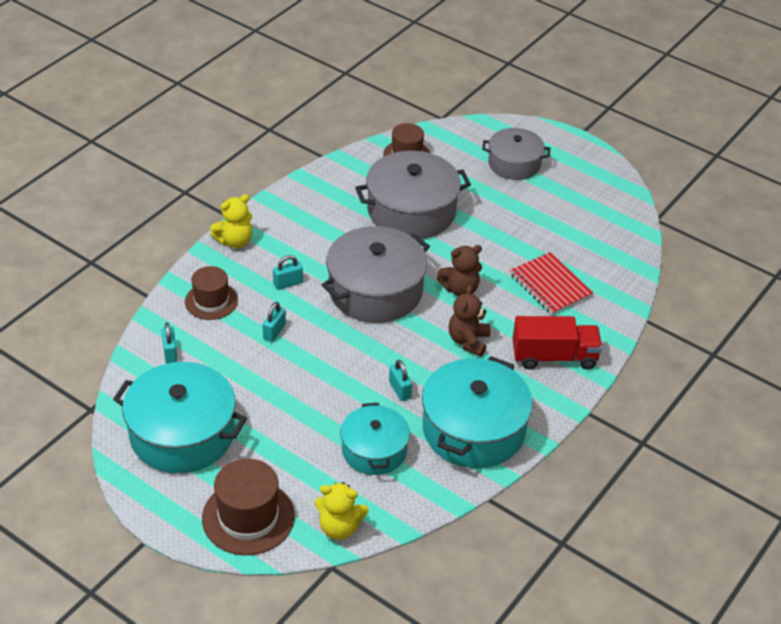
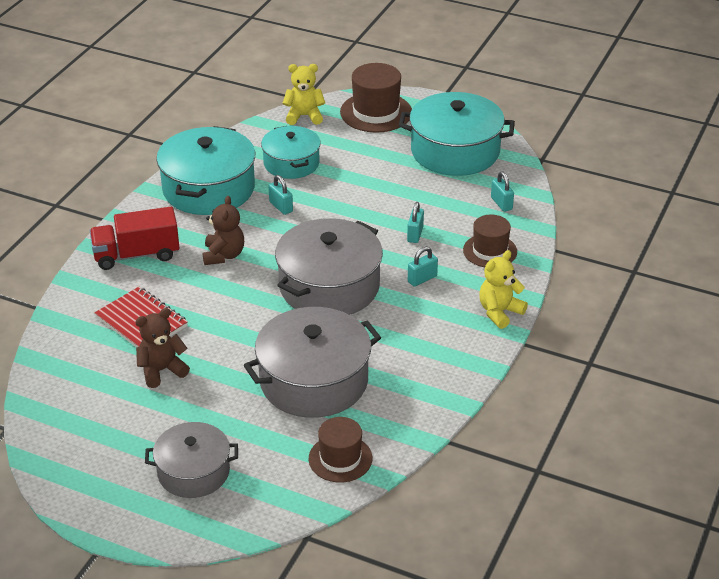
camera: 170 degrees right, 5 degrees down
brown teddy bear [437,245,482,296] -> brown teddy bear moved to [135,308,190,388]

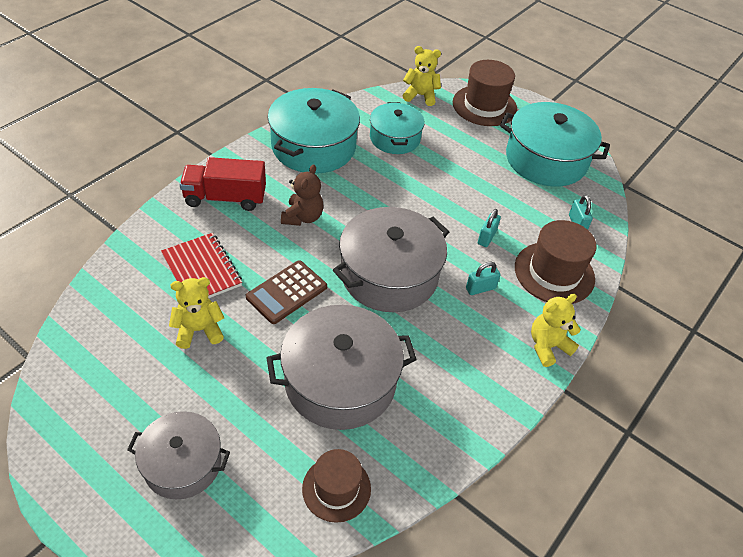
camera: 10 degrees right, 10 degrees up
brown teddy bear [135,308,190,388] -> yellow teddy bear [169,277,224,349]
turquoise padlock [269,175,293,215] -> none
brown hat [463,215,517,267] -> brown hat [515,220,597,304], size x1.51
none -> brown calculator [246,260,327,324]

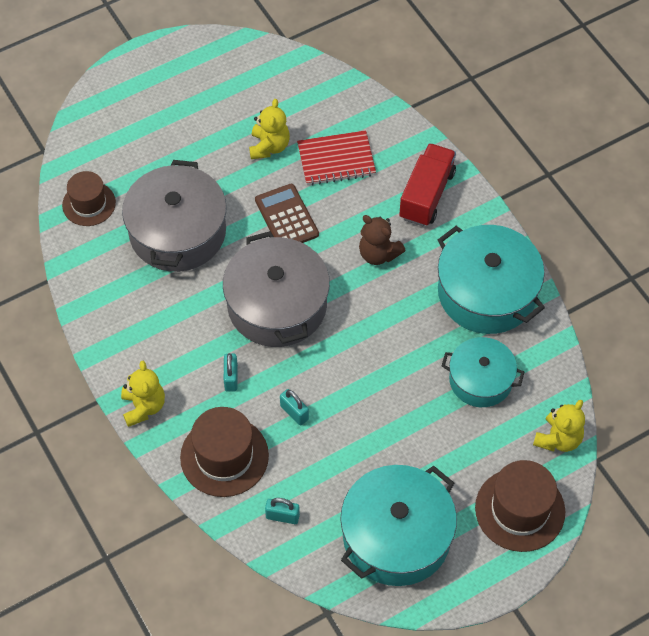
camera: 115 degrees right, 10 degrees up
grey pot [127,411,230,499] -> none

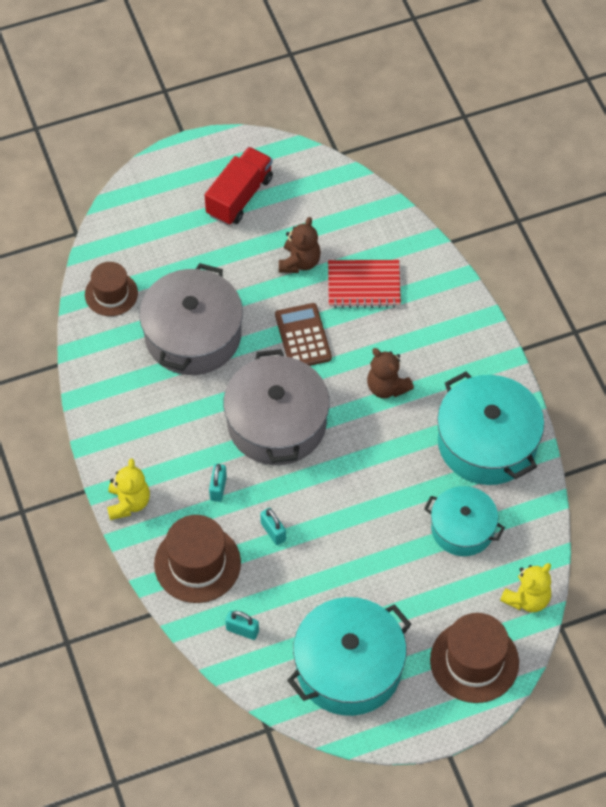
camera: 10 degrees right, 0 degrees up
yellow teddy bear [249,99,290,159] -> brown teddy bear [279,217,321,273]
red truck [399,143,456,227] -> red truck moved to [205,147,273,225]

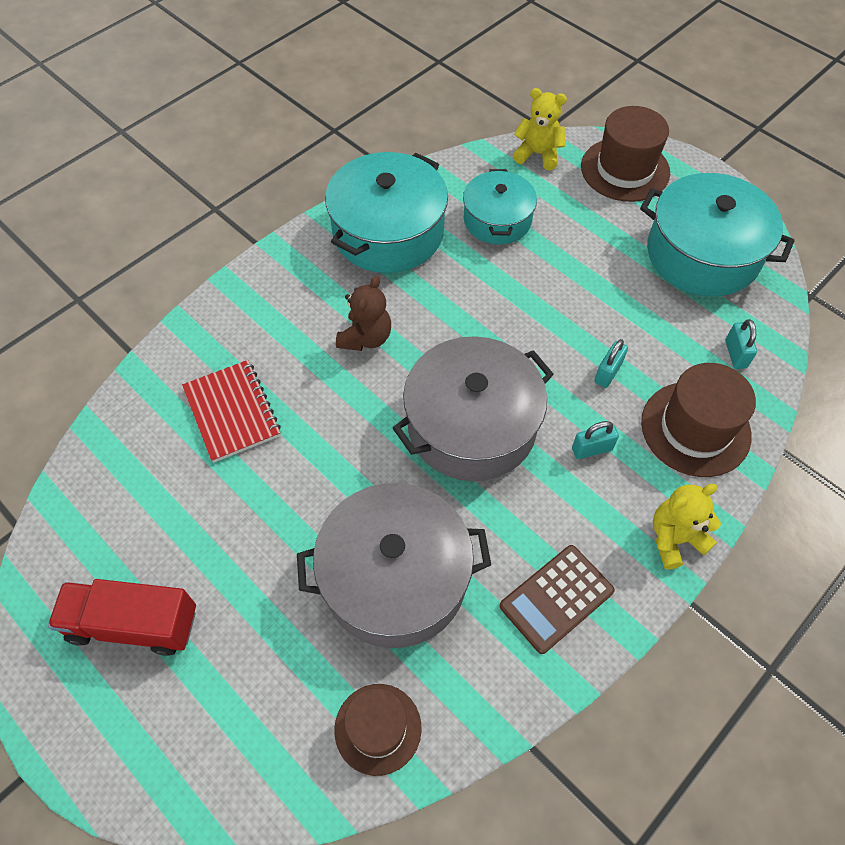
camera: 115 degrees left, 0 degrees up
brown calculator [275,303,332,366] -> brown calculator moved to [500,545,615,654]
brown teddy bear [279,217,321,273] -> none

